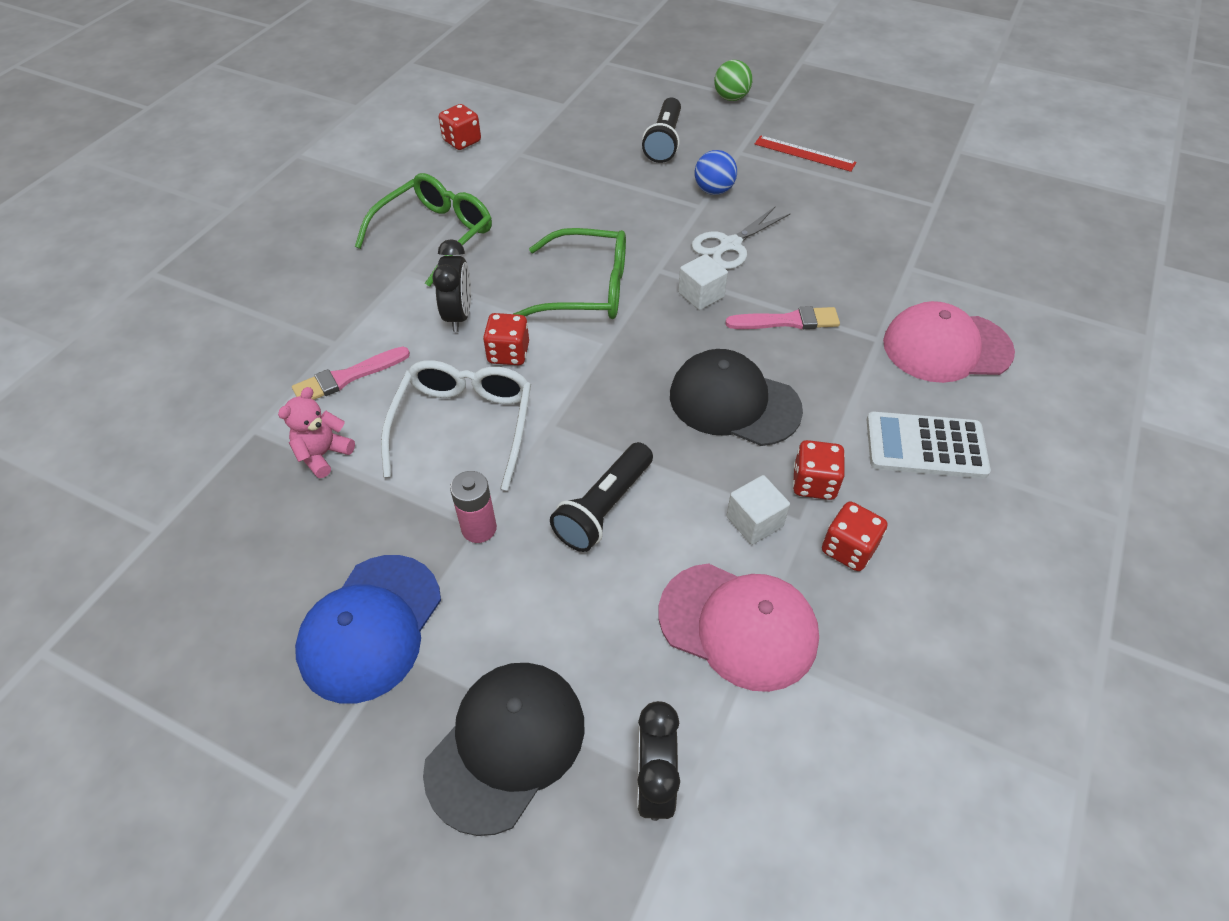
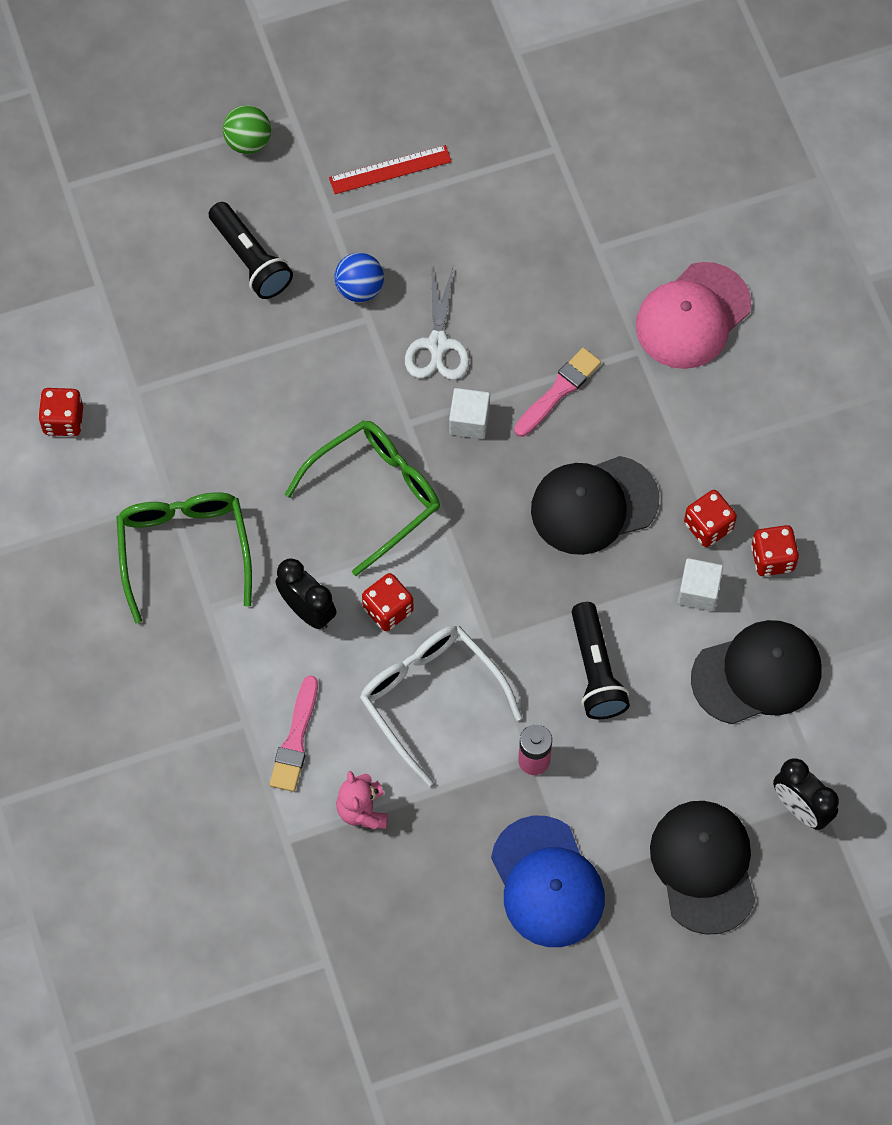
camera: 45 degrees left, 15 degrees up
pink cap [658,563,819,692] -> black cap [691,620,821,724]
white calculator [867,412,991,479] -> none

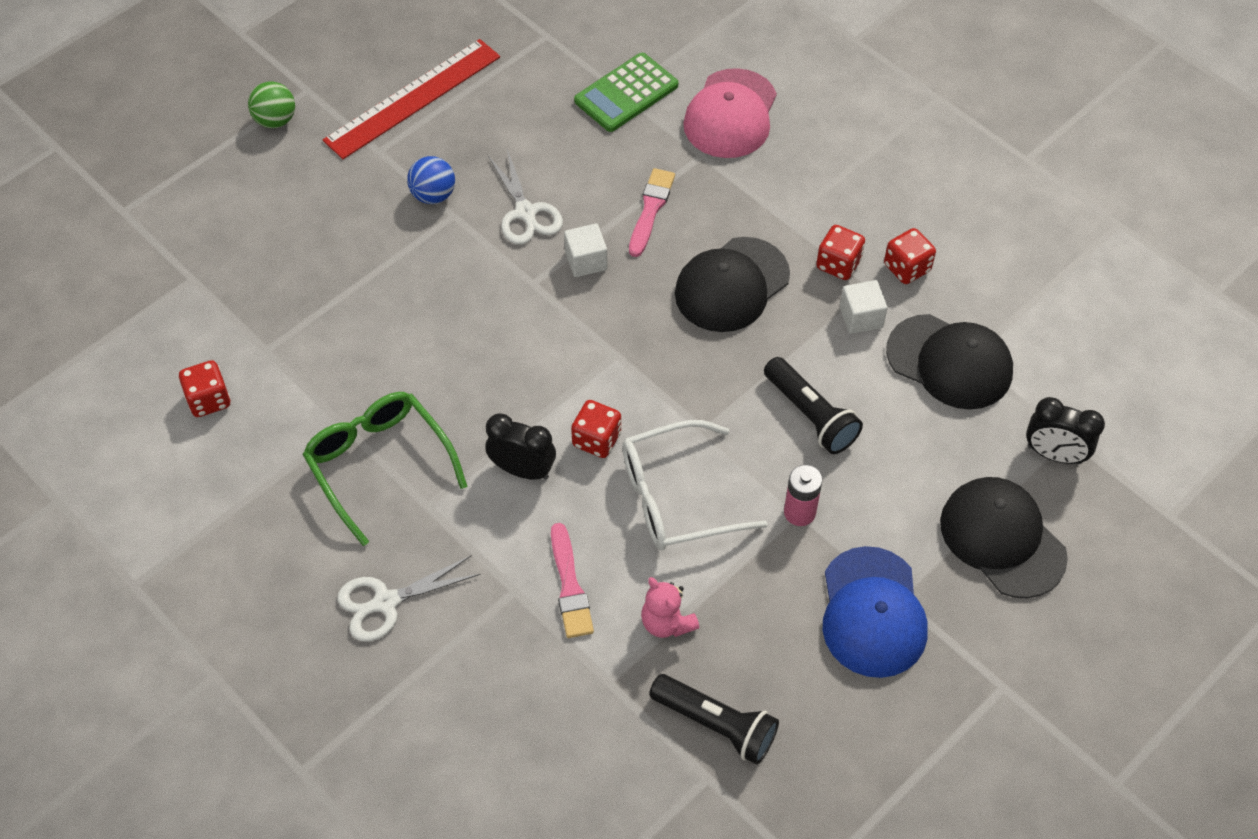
camera: 25 degrees left, 10 degrees down
black flashlight [209,202,293,299] -> black flashlight moved to [649,674,779,765]
green glasses [285,420,440,576] -> none
red ruler [329,145,452,194] -> red ruler [323,39,500,159], size x1.75
white glasses [360,626,522,786] -> white glasses turned 45 degrees counterclockwise [622,420,768,550]
blue cap [491,816,605,947] -> blue cap turned 45 degrees clockwise [823,546,928,678]
black cap [691,620,821,724] -> black cap turned 75 degrees clockwise [886,314,1013,410]
none -> white scissors [337,555,481,642]
none -> green calculator [574,53,678,132]

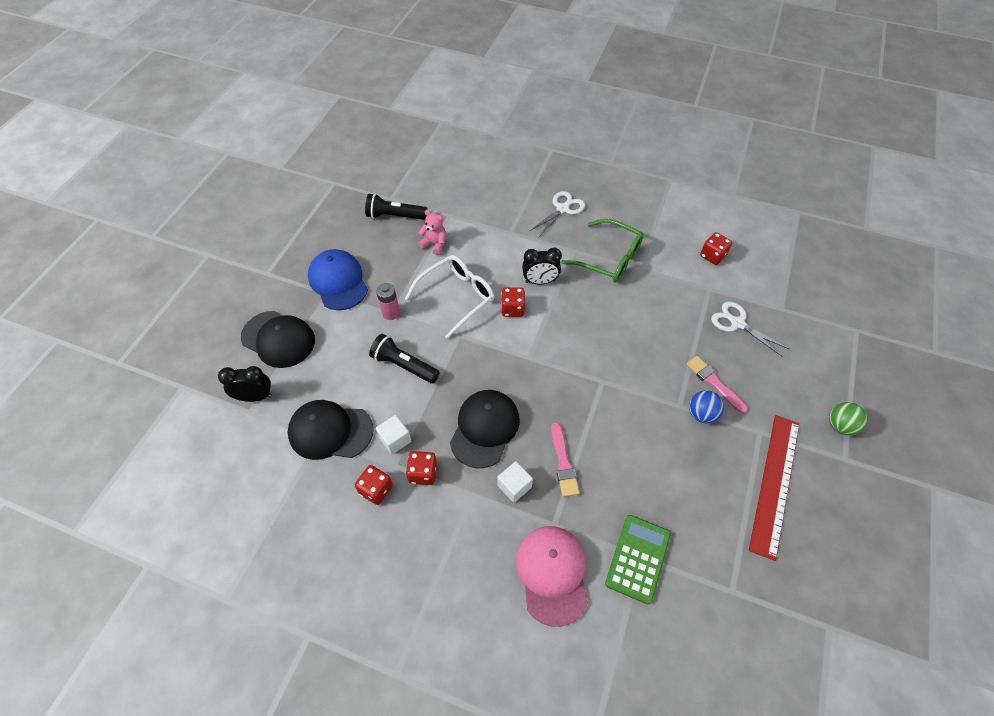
camera: 155 degrees right, 0 degrees up
white scissors [488,149,563,245] -> white scissors moved to [711,301,789,357]
pink brush [551,523,594,638] -> pink brush moved to [686,356,748,413]
white cube [564,223,607,277] -> white cube moved to [497,461,533,503]

